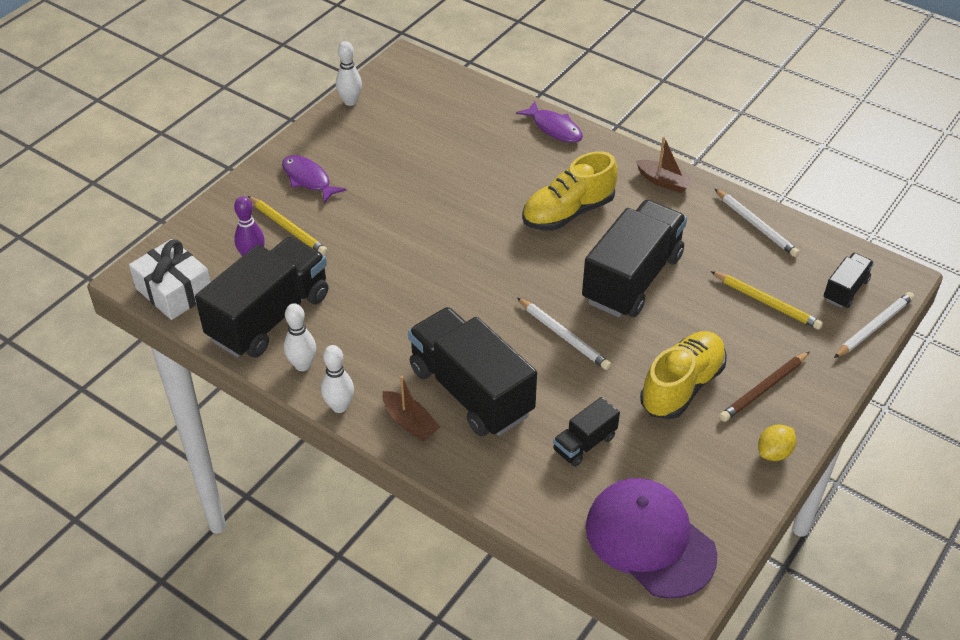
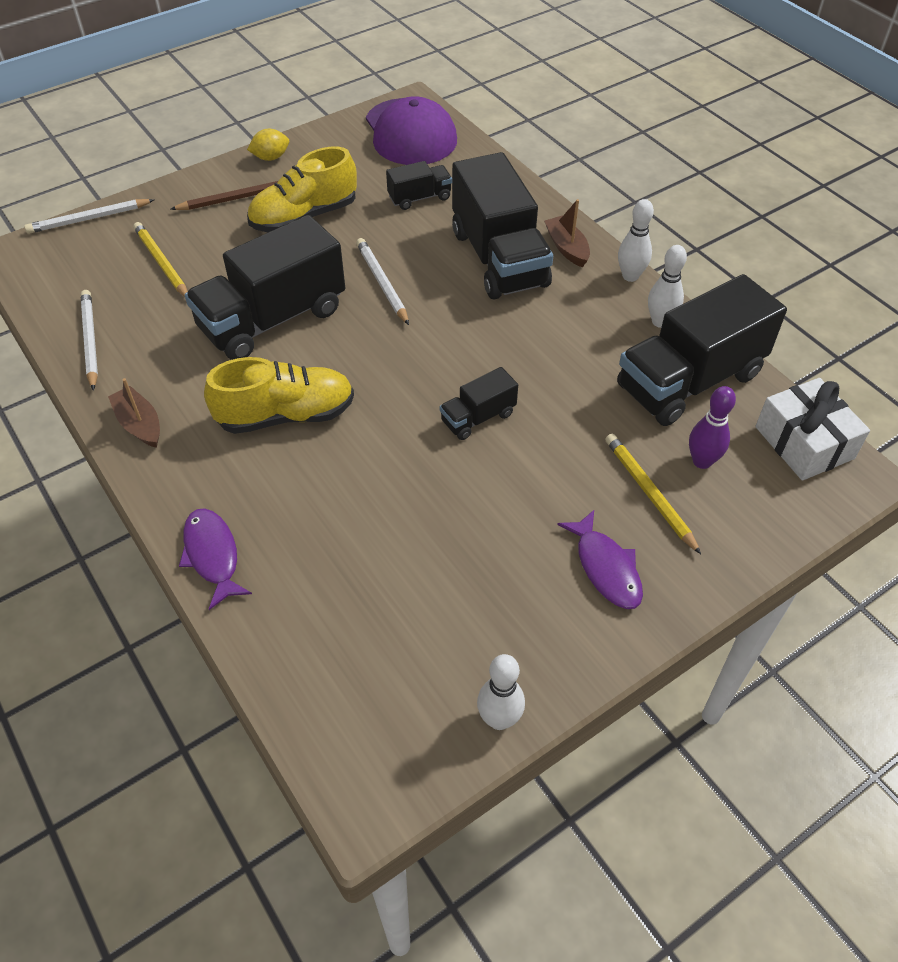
camera: 160 degrees left, 5 degrees up
black truck [824,253,874,308] -> black truck moved to [440,367,518,440]

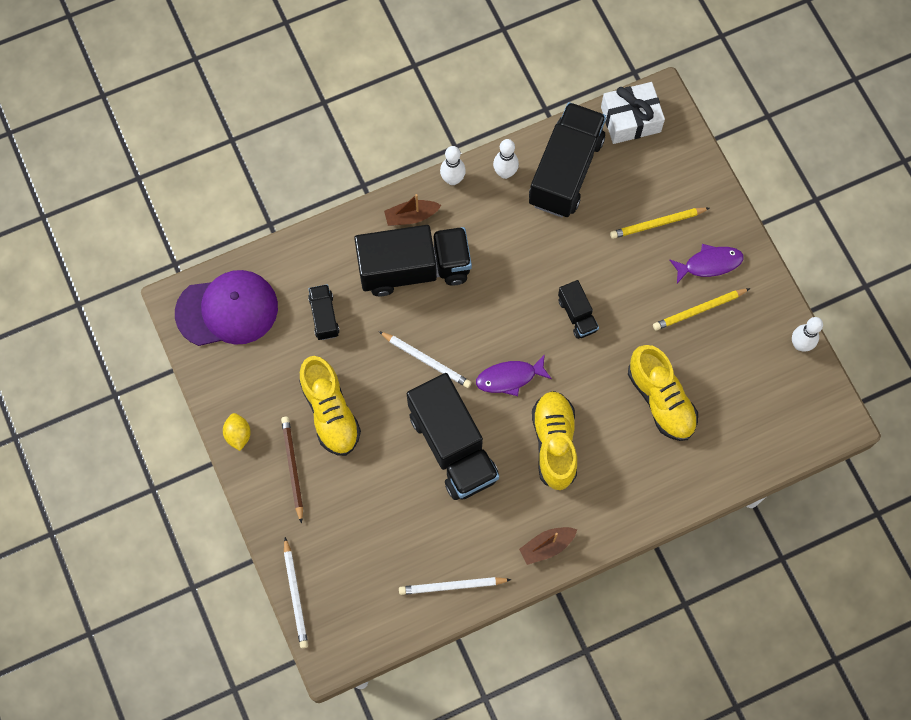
camera: 80 degrees left, 20 degrees up
yellow pencil [133,222,188,297] -> yellow pencil moved to [653,288,750,331]
purple fish [179,508,252,610] -> purple fish moved to [476,354,552,396]
white pencil [356,238,409,325] -> white pencil turned 135 degrees counterclockwise [378,331,471,388]
black truck [617,274,787,426] -> black truck turned 135 degrees counterclockwise [529,102,606,217]
purple bowling pin [689,386,736,469] -> none
none -> yellow shoe [628,345,698,441]

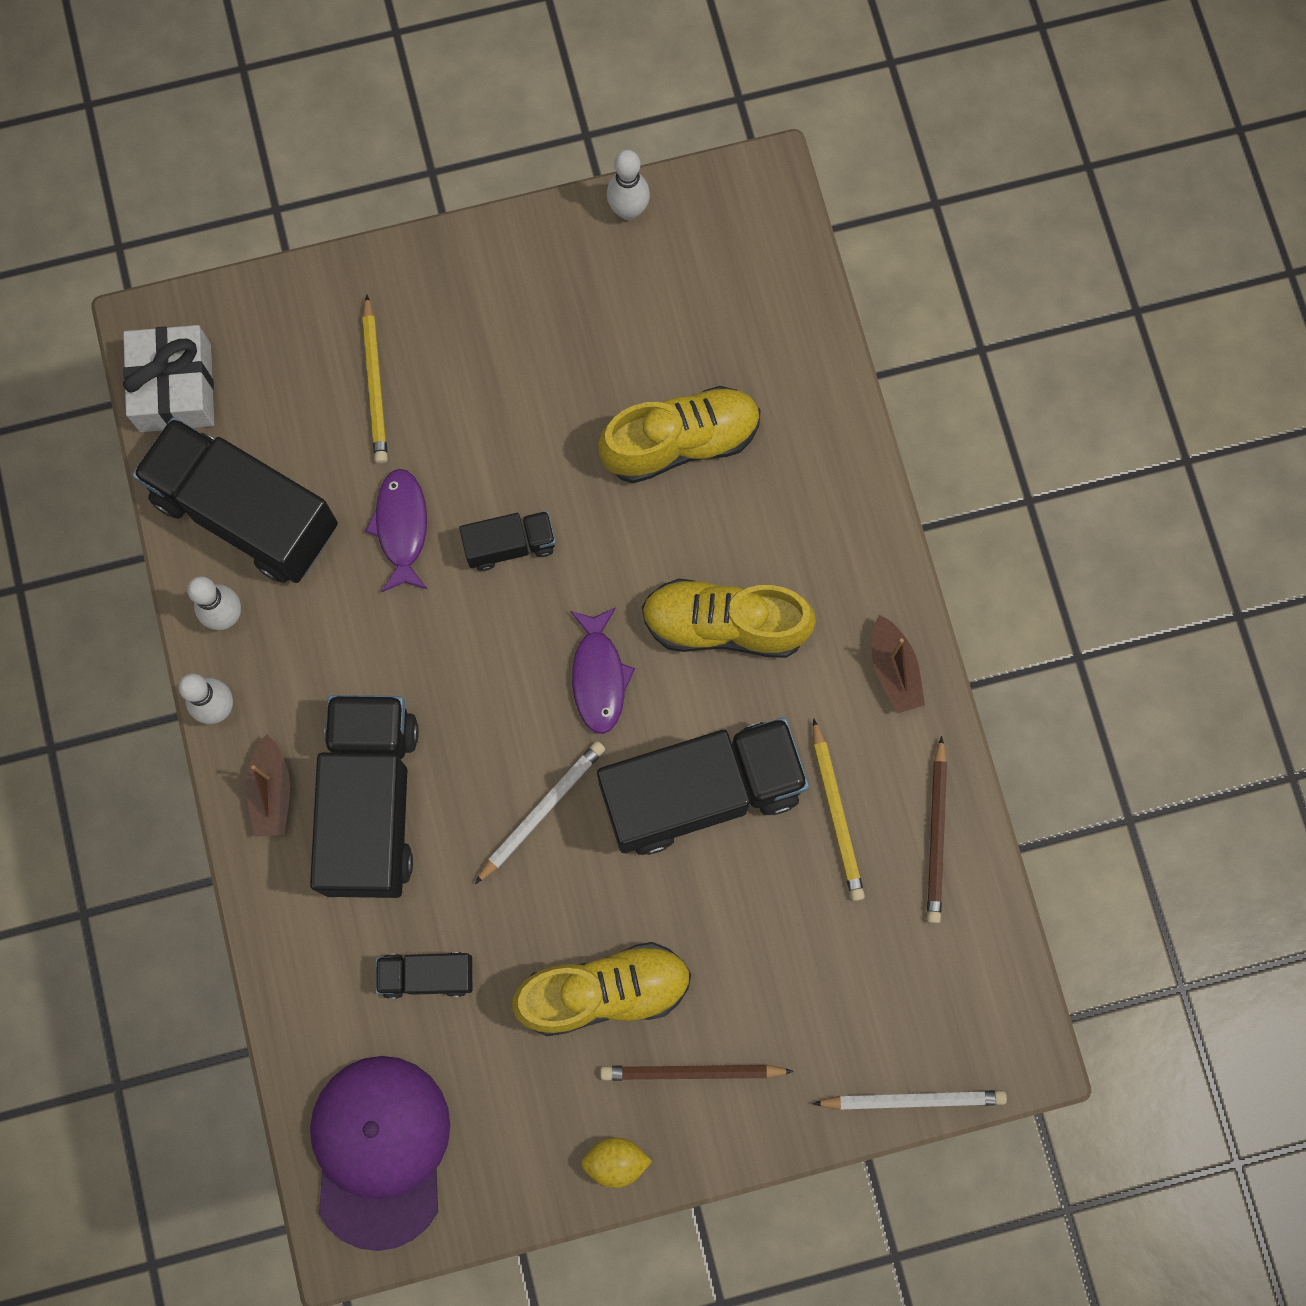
camera: 80 degrees left, 5 degrees up
white pencil [399,577,512,595] -> brown pencil [927,736,947,924]
yellow pencil [653,288,750,331] -> yellow pencil moved to [813,718,865,901]
purple fish [670,244,744,283] -> purple fish moved to [365,469,427,592]

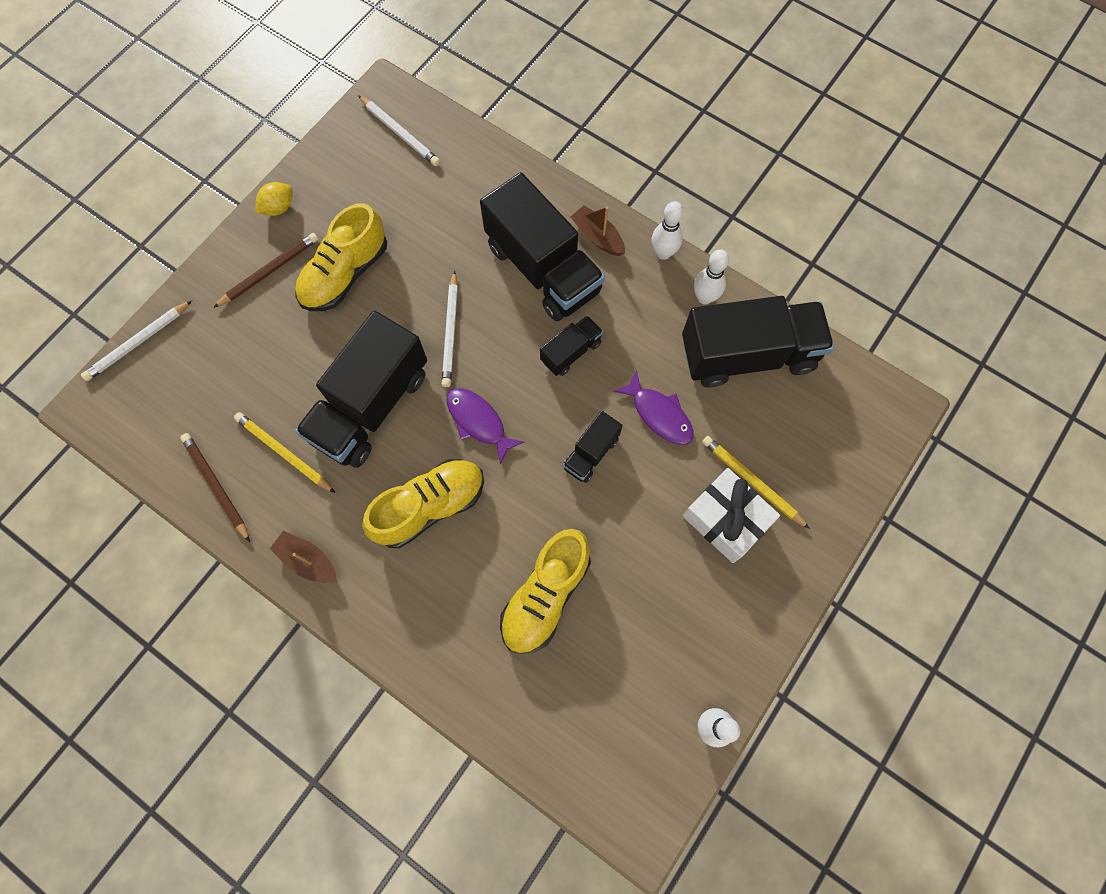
camera: 140 degrees right, 5 degrees down
white gift [123,325,214,432] -> white gift moved to [683,468,780,563]
purple cap [310,1056,450,1251] -> white pencil [358,95,440,166]
black truck [376,952,472,999] -> black truck moved to [540,316,603,376]

